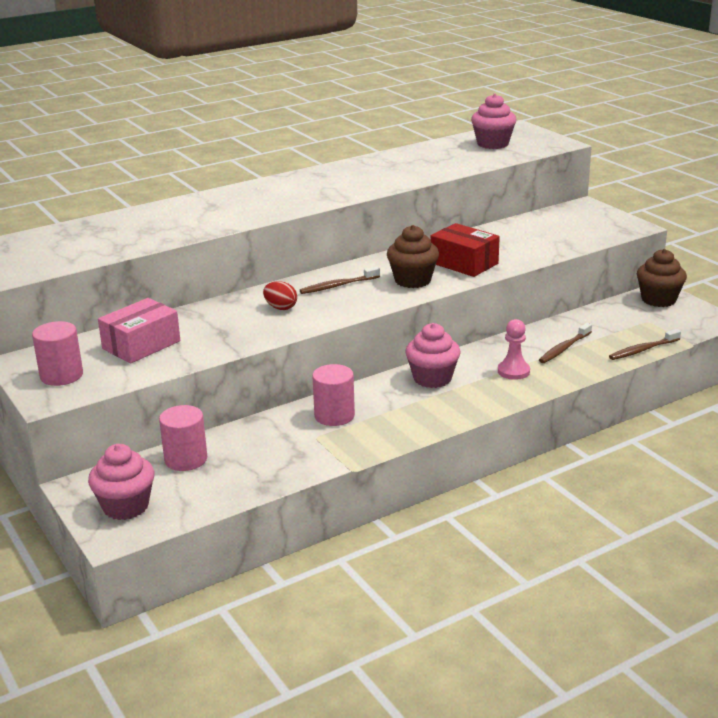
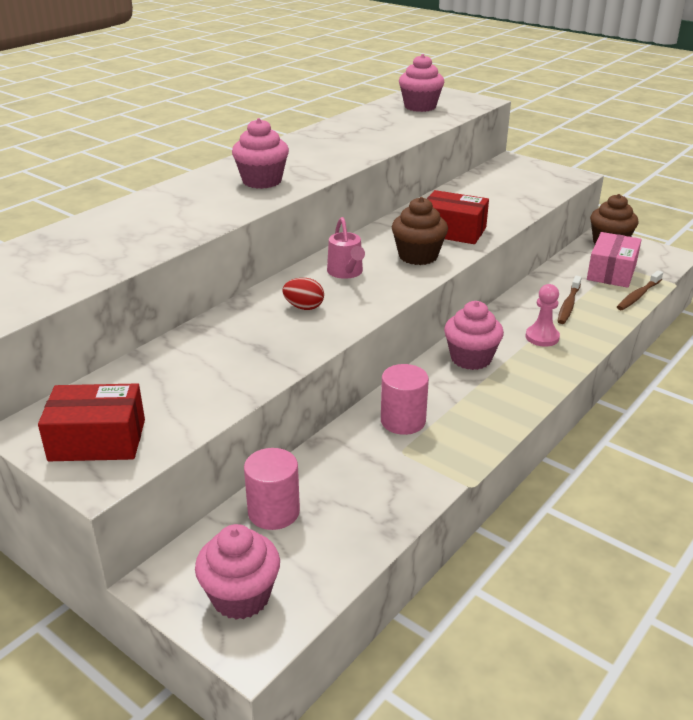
camera: 20 degrees left, 5 degrees up
pink cylinder [32,321,83,386] -> red box [38,383,145,461]
pink box [98,298,180,363] -> pink box moved to [587,232,642,288]
brown toothbrush [300,266,380,294] -> pink watering can [327,217,365,279]
none -> pink cupcake [232,118,289,189]

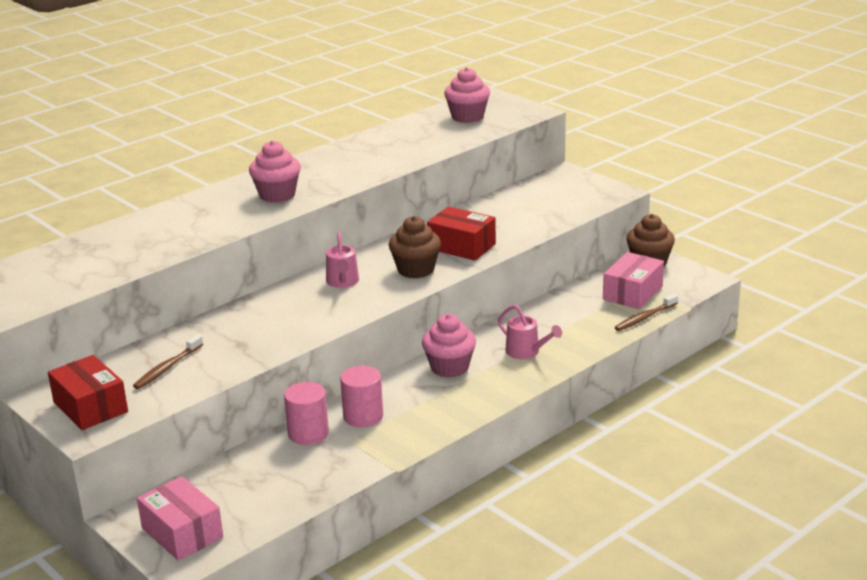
camera: 10 degrees right, 5 degrees down
red box [38,383,145,461] -> red box turned 45 degrees clockwise [48,355,128,430]
pink cupcake [195,524,280,620] -> pink box [137,476,223,561]
pink cylinder [244,448,300,530] -> pink cylinder moved to [284,382,329,445]
red egg [282,278,324,310] -> none
pink pawn [526,284,560,347] -> pink watering can [498,304,562,359]
brown toothbrush [558,276,582,324] -> brown toothbrush moved to [133,334,203,389]

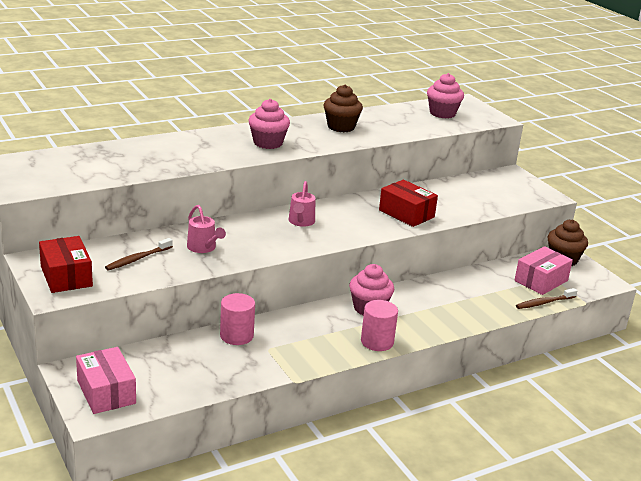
camera: 10 degrees right, 0 degrees up
pink cylinder [340,365,383,427] -> pink cylinder moved to [361,300,398,351]
brown cupcake [389,216,441,278] -> brown cupcake moved to [323,85,363,132]
pink watering can [498,304,562,359] -> pink watering can moved to [187,205,226,253]

